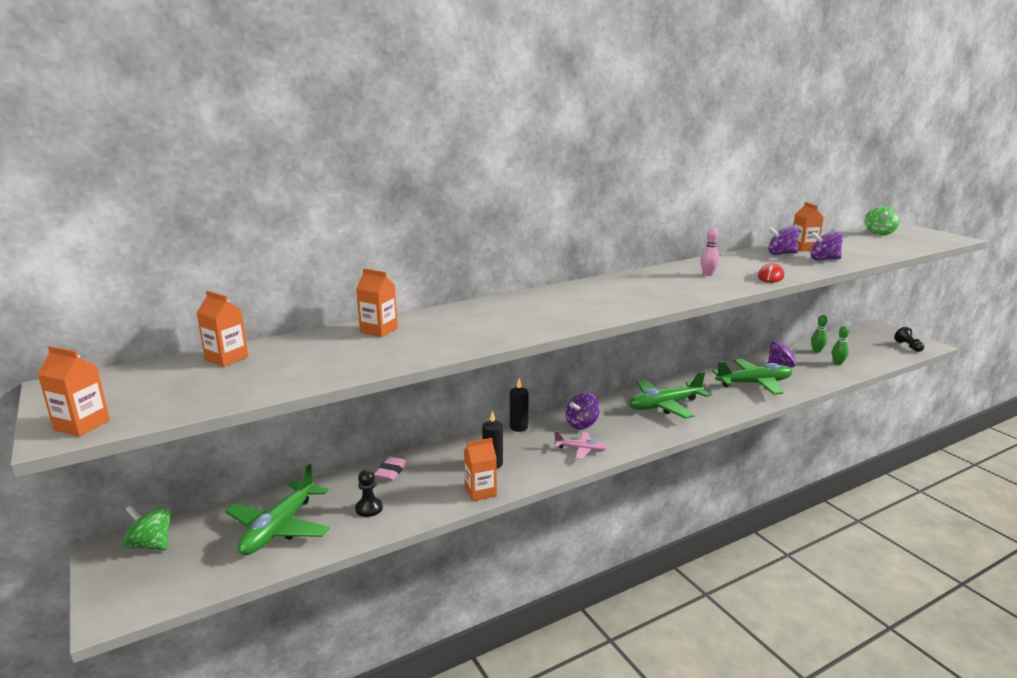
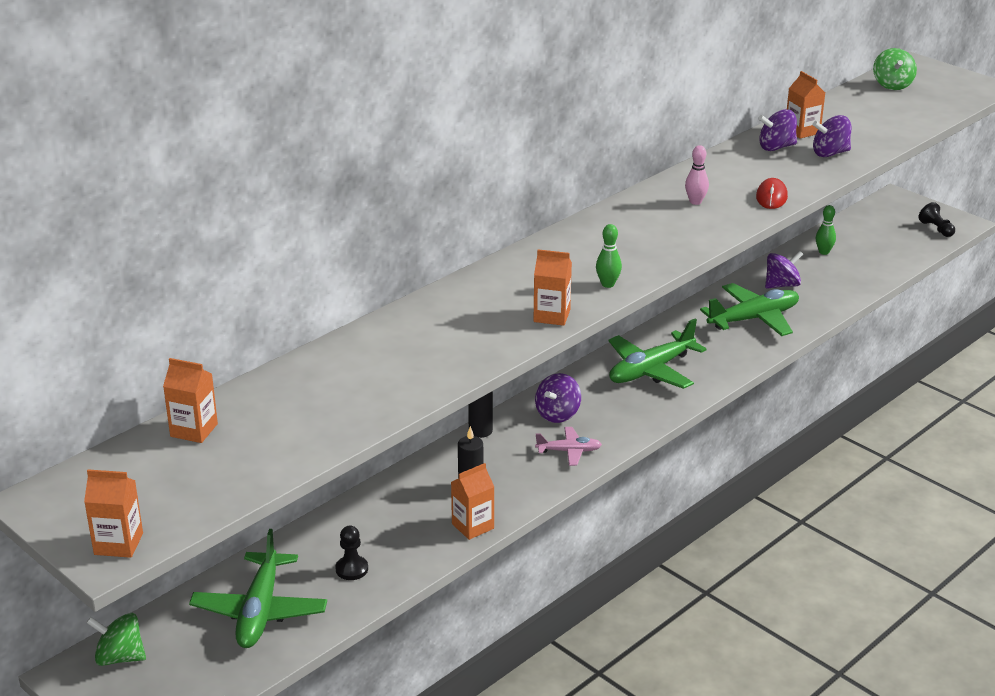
camera: 15 degrees left, 10 degrees up
orange carton [356,269,398,337] -> orange carton moved to [534,249,572,326]
pink eraser [374,457,407,481] -> none
green bowling pin [832,326,849,365] -> green bowling pin moved to [596,224,622,288]

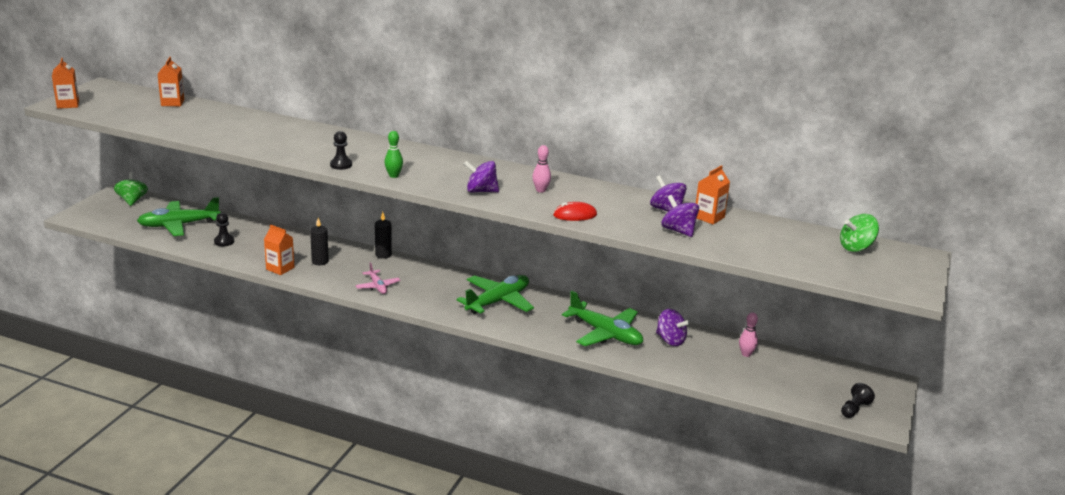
camera: 65 degrees right, 5 degrees down
orange carton [534,249,572,326] -> black pawn [330,131,352,170]
purple spinning top [535,373,581,423] -> purple spinning top moved to [464,161,499,193]
green plane [608,319,707,389] -> green plane turned 105 degrees clockwise [456,275,534,314]
green bowling pin [816,205,836,255] -> pink bowling pin [739,312,758,357]

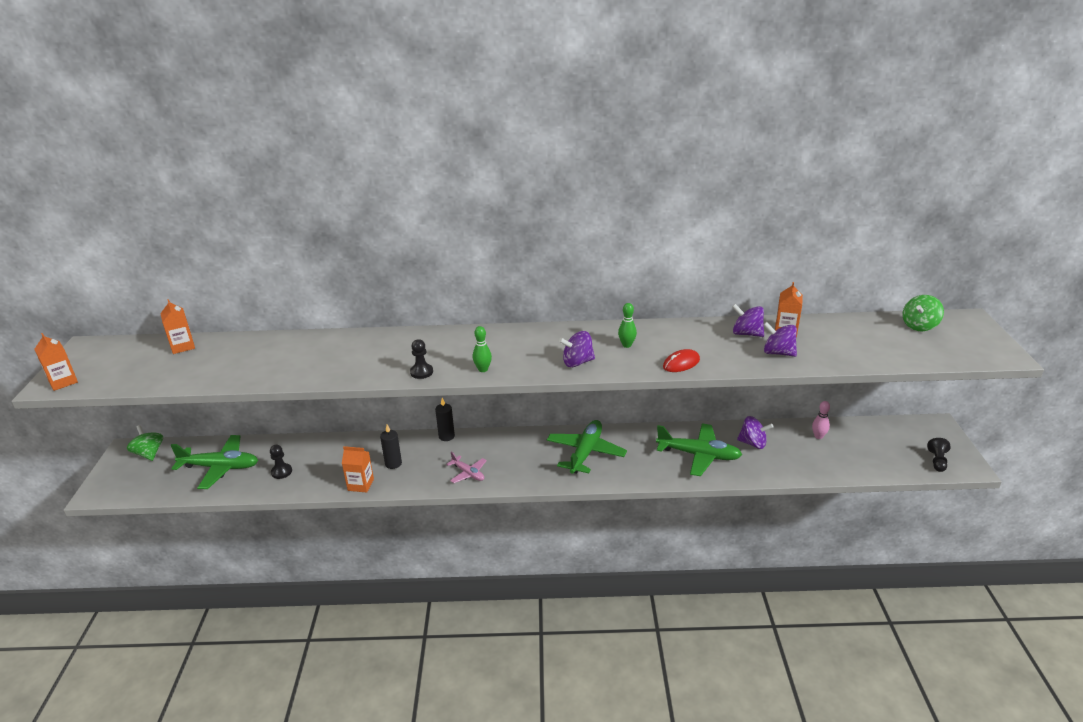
camera: 20 degrees left, 5 degrees up
green plane [137,197,220,236] -> green plane turned 135 degrees counterclockwise [170,435,258,489]
pink bowling pin [532,145,551,193] -> green bowling pin [618,303,637,348]

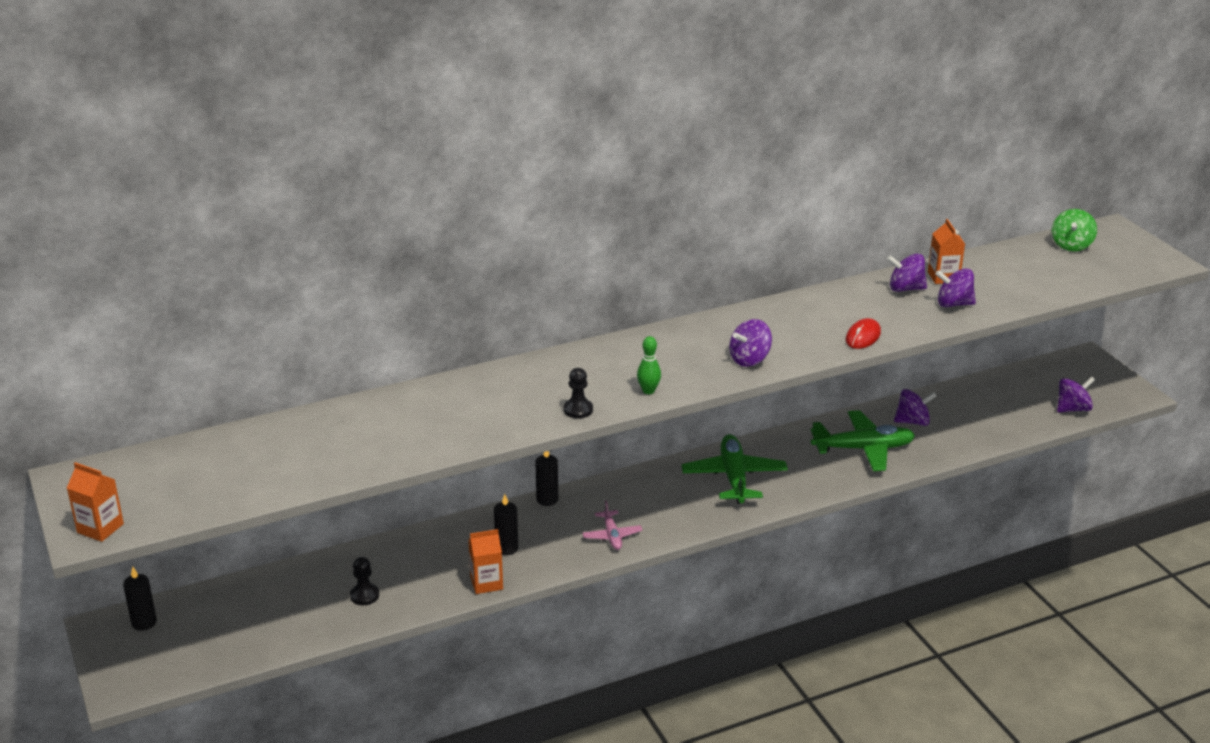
camera: 25 degrees left, 0 degrees up
green spinning top [127,425,163,461] -> black candle [123,567,157,631]
orange carton [160,299,195,354] -> none
green plane [170,435,258,489] -> none
pink plane [446,452,487,483] -> pink plane turned 60 degrees clockwise [582,500,642,550]
green bowling pin [618,303,637,348] -> none
pink bowling pin [812,401,830,439] -> none
black pawn [927,438,950,472] -> none
none -> purple spinning top [1057,377,1095,412]

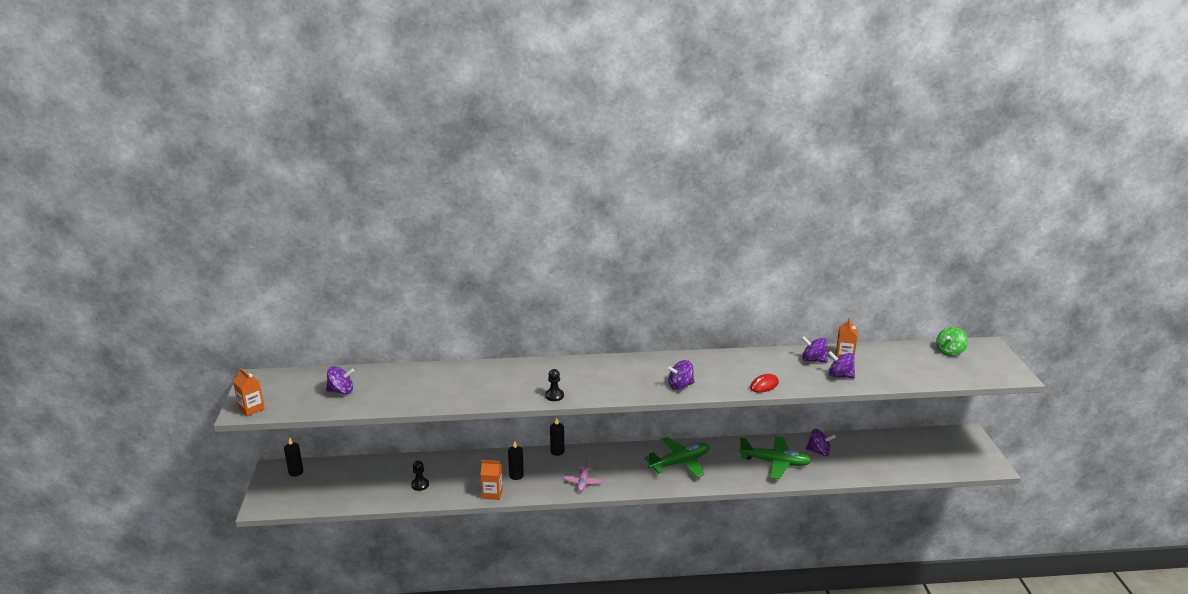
camera: 20 degrees right, 5 degrees down
green bowling pin [637,336,661,394] -> none
green plane [682,434,788,503] -> green plane turned 45 degrees clockwise [644,437,710,478]
purple spinning top [1057,377,1095,412] -> purple spinning top moved to [326,366,355,394]

